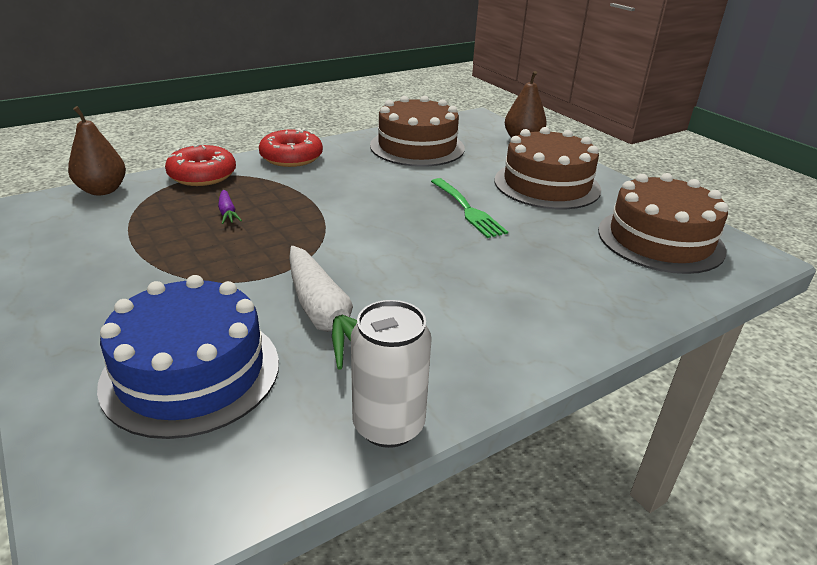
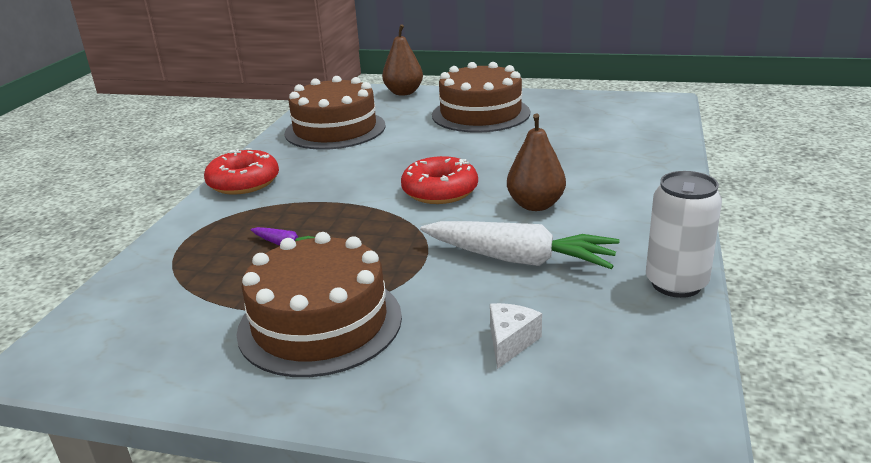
camera: 40 degrees left, 5 degrees down
brown pear [68,106,126,195] -> brown pear moved to [507,114,566,211]
blue cake [97,275,279,439] -> white cheese [490,303,542,369]
red donut [165,144,236,186] -> red donut moved to [401,156,478,204]
green fork [431,178,508,238] -> none
brown cake [598,173,728,274] -> brown cake moved to [237,232,402,377]

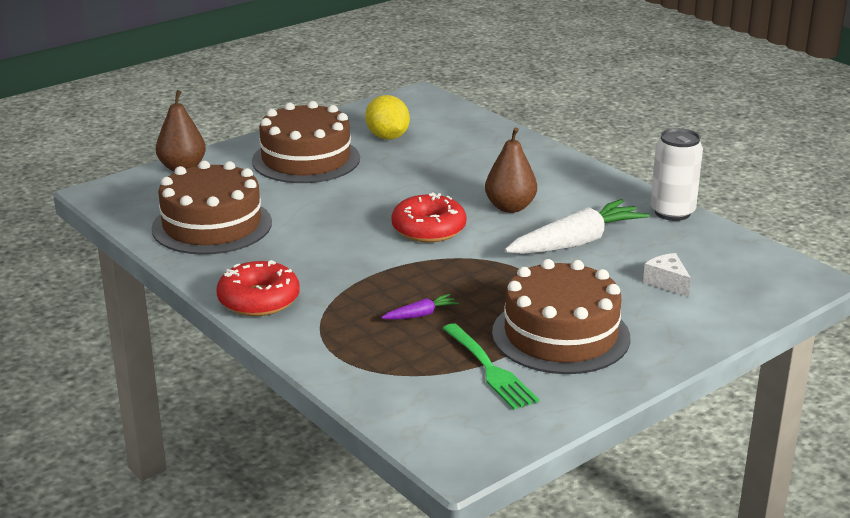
camera: 55 degrees left, 0 degrees up
none -> yellow lemon [365,95,410,140]
none -> green fork [442,323,539,410]

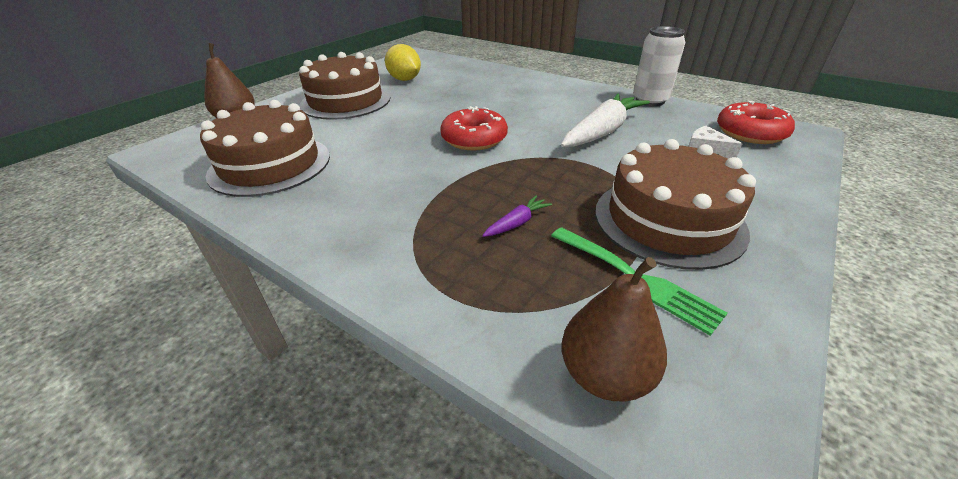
camera: 15 degrees left, 10 degrees up
red donut [216,260,300,316] -> red donut moved to [717,101,795,144]
brown pear [485,127,537,213] -> brown pear moved to [562,257,667,402]

